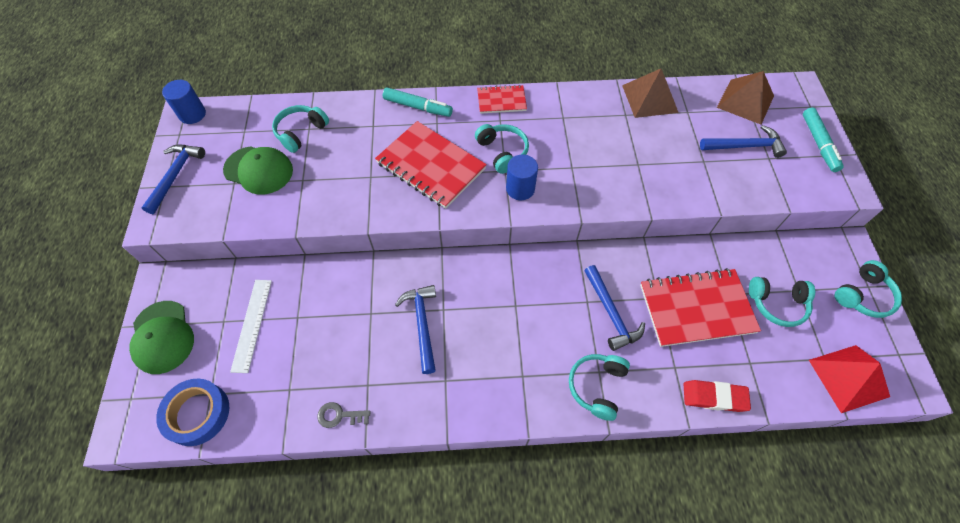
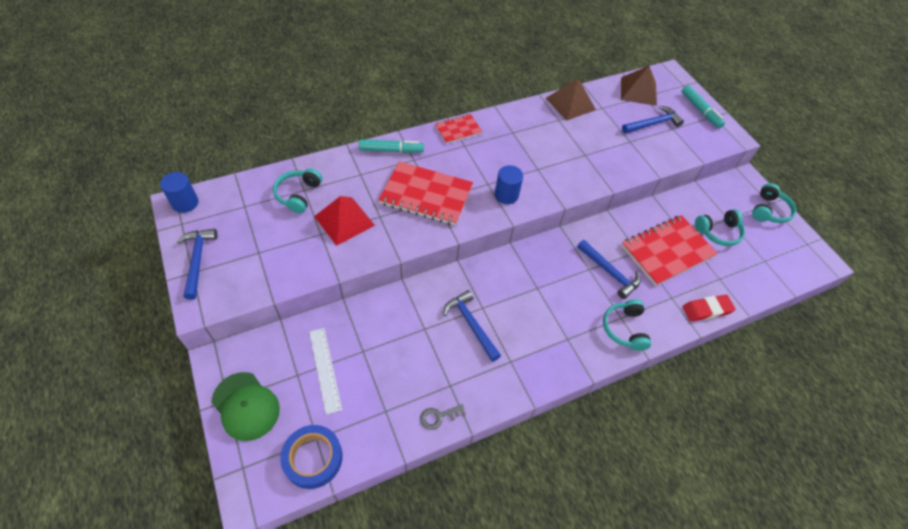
camera: 25 degrees left, 5 degrees down
green cap [223,146,293,195] -> none
turquoise headphones [475,124,529,174] -> none
red pyramid [809,345,890,413] -> red pyramid moved to [314,196,375,246]

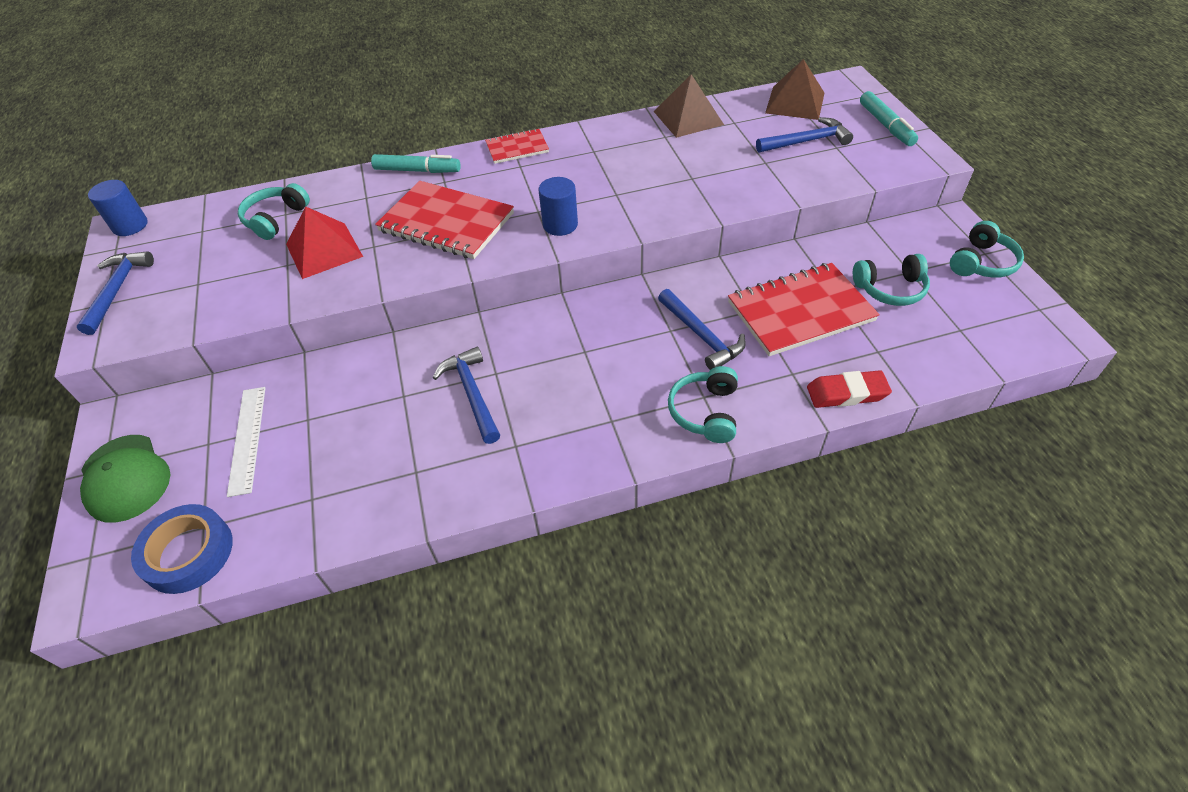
camera: 15 degrees right, 5 degrees down
grey key [420,404,466,430] -> none

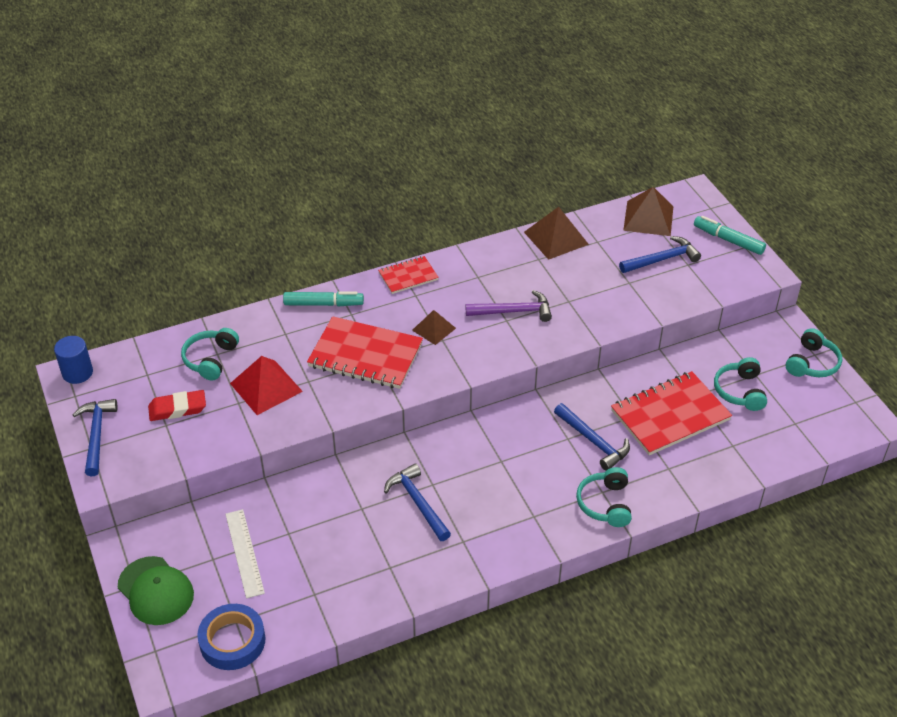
camera: 10 degrees left, 5 degrees down
blue cylinder [538,177,578,236] -> none
red eraser [807,370,892,408] -> red eraser moved to [148,390,206,421]
turquoise headphones [853,254,930,306] -> turquoise headphones turned 105 degrees clockwise [714,357,767,411]
turquoise marker [860,91,918,146] -> turquoise marker turned 150 degrees clockwise [694,216,766,255]
none -> brown pyramid [412,310,456,345]
none -> purple hammer [465,290,552,322]

